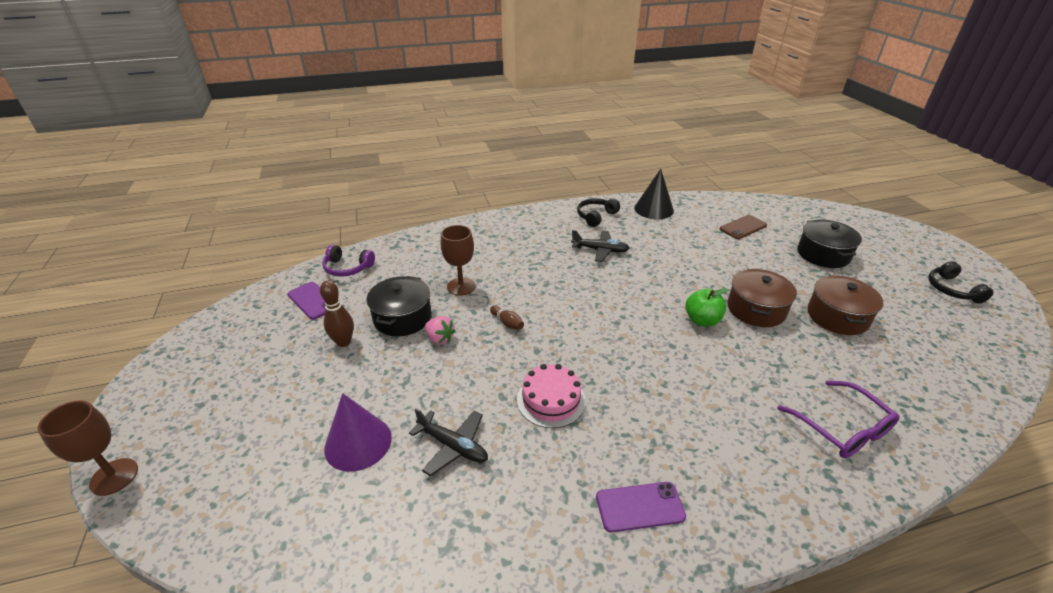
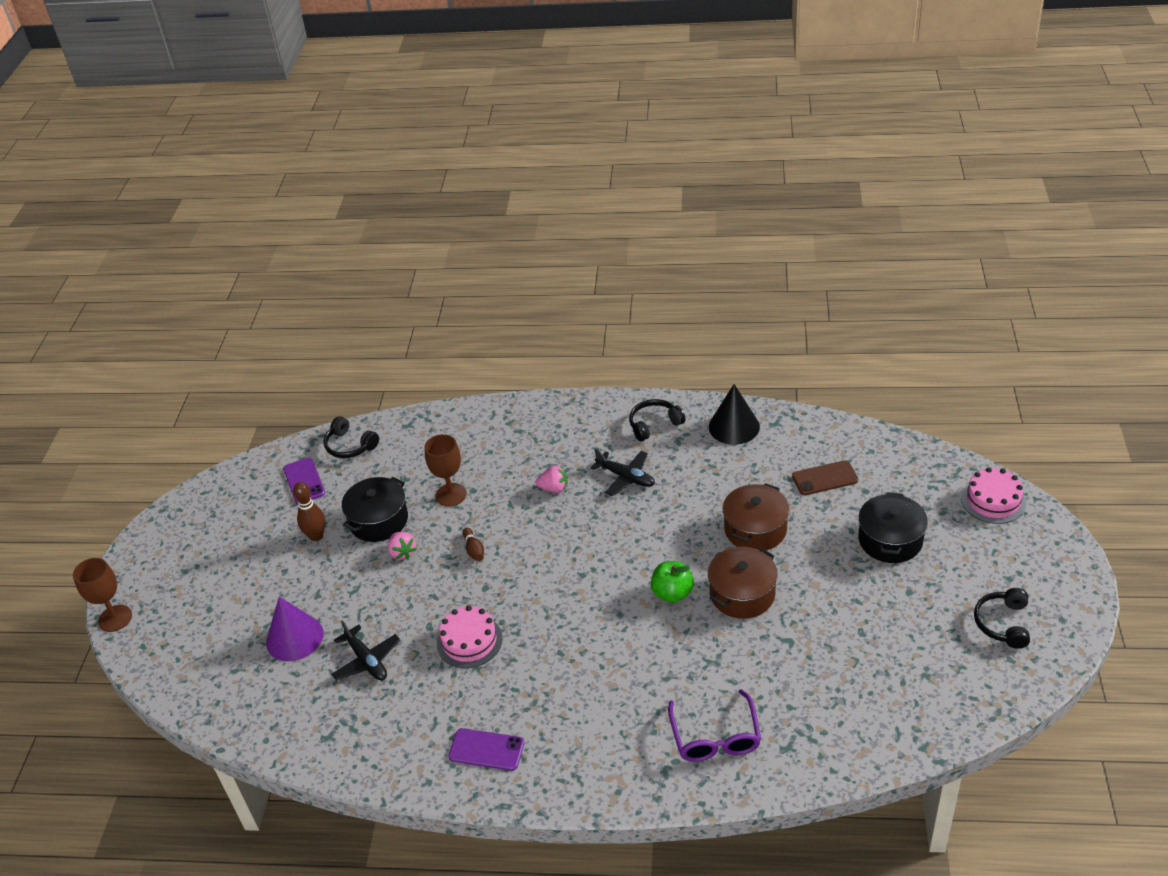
camera: 25 degrees right, 5 degrees up
purple headphones [322,245,375,277] -> black headphones [323,417,379,458]
brown pot [808,275,883,335] -> brown pot moved to [723,483,790,551]
none -> pink strawberry [536,466,568,493]
none -> pink cake [961,467,1026,524]

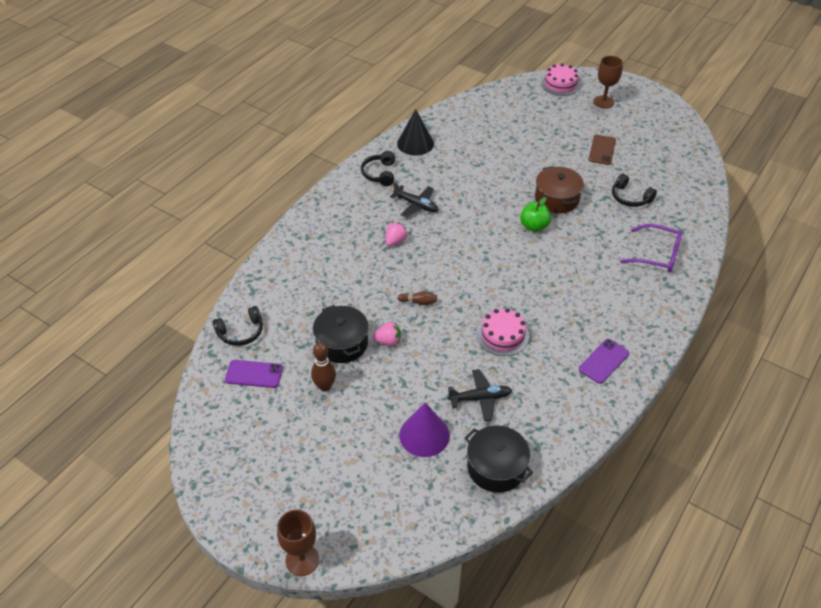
camera: 65 degrees left, 5 degrees up
brown goblet [425,434,467,506] -> brown goblet moved to [593,56,623,109]
black plane [591,448,655,496] -> black plane turned 60 degrees clockwise [390,182,439,217]
brown pot [723,483,790,551] -> none
brown phone [792,460,858,495] -> brown phone moved to [589,135,616,165]
black pot [858,492,928,563] -> black pot moved to [465,426,533,493]
black headphones [974,588,1030,649] -> black headphones moved to [612,174,657,207]

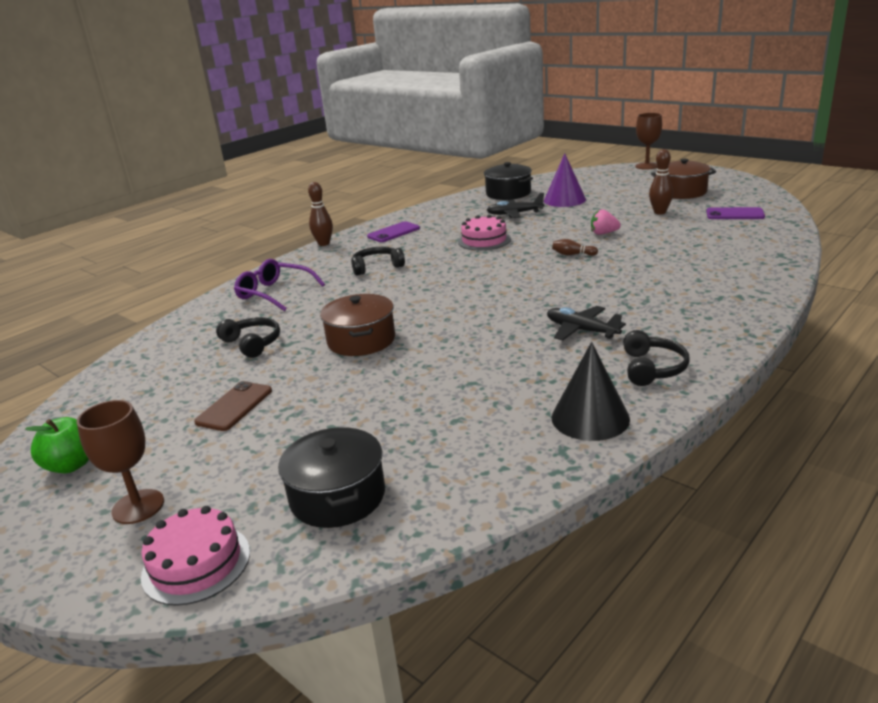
camera: 170 degrees left, 20 degrees down
black headphones [213,306,263,346] -> black headphones moved to [351,247,405,276]
black pot [313,305,369,363] -> black pot moved to [278,427,385,528]
pink strawberry [386,222,408,246] -> none
green apple [520,197,551,232] -> green apple moved to [25,417,89,473]
none -> brown bowling pin [308,182,333,246]
none -> brown pot [651,159,716,199]

